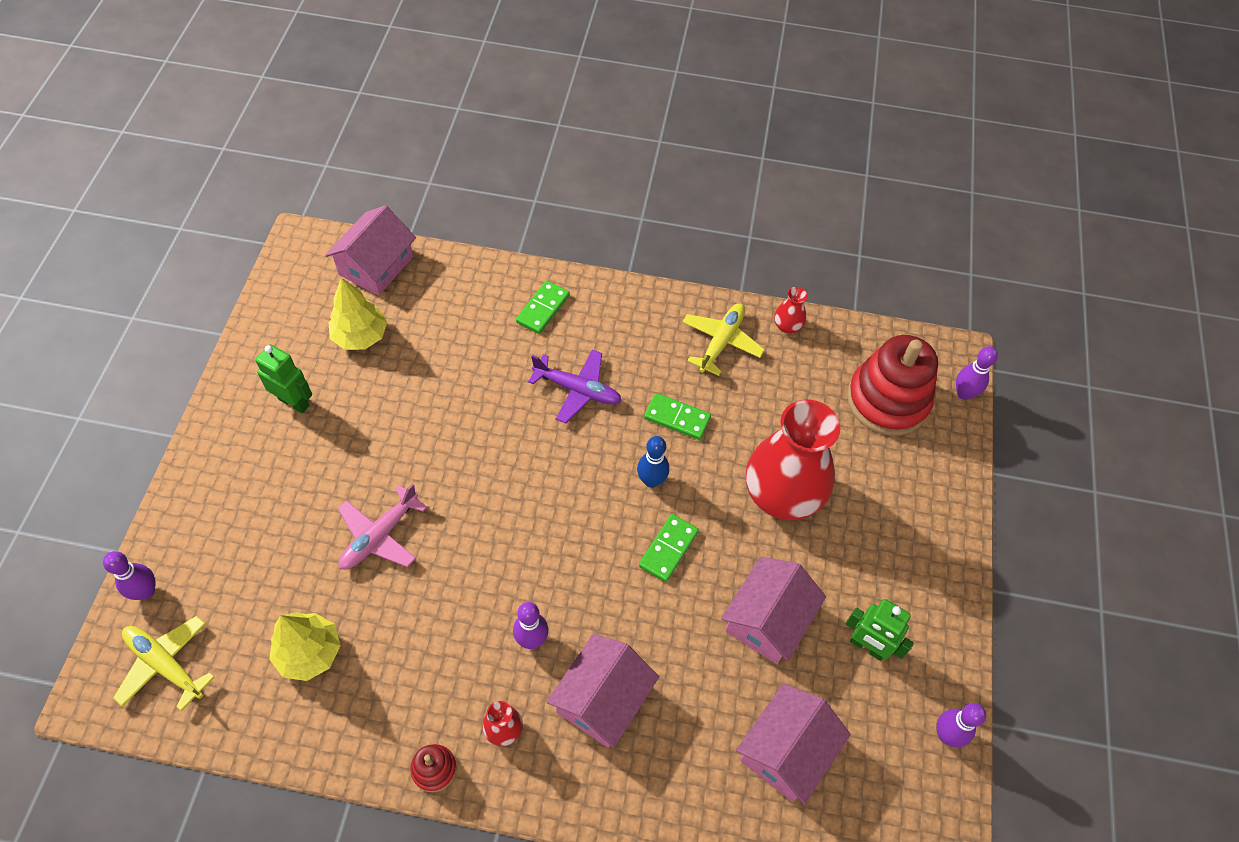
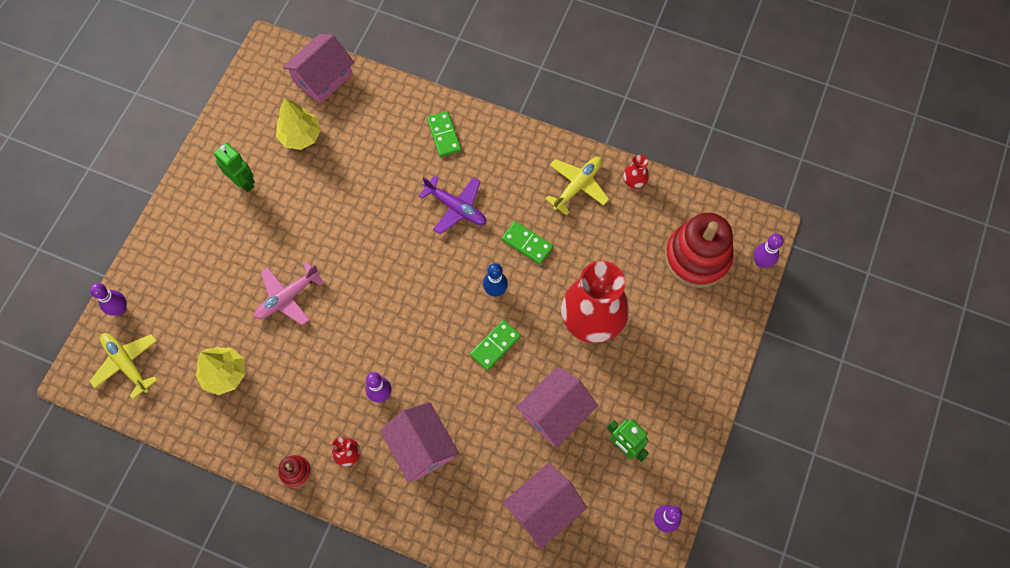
camera: 15 degrees right, 10 degrees up
green domino [516,280,570,334] -> green domino turned 60 degrees counterclockwise [427,111,461,157]
pink house [547,634,659,748] -> pink house turned 75 degrees counterclockwise [380,402,459,483]

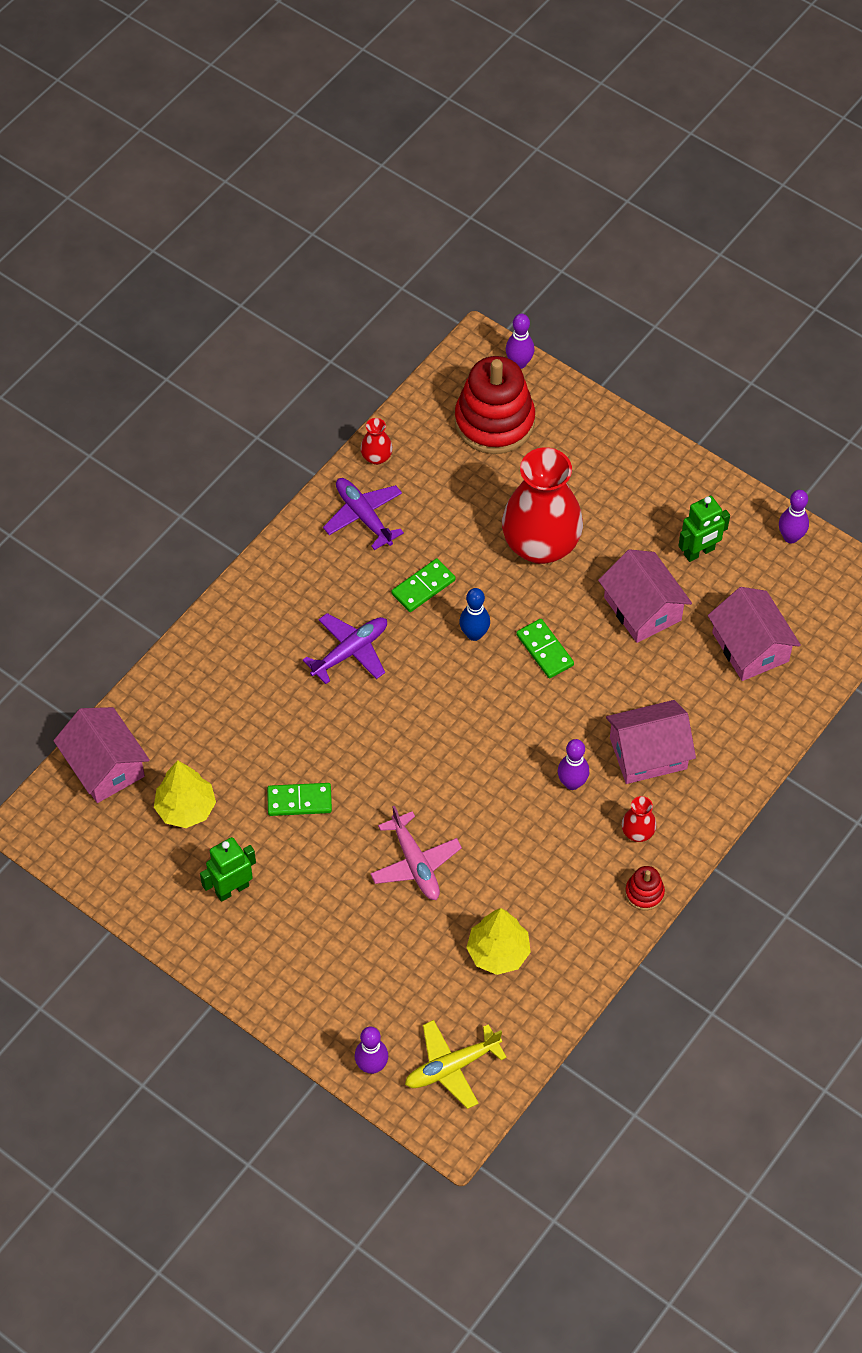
camera: 75 degrees left, 10 degrees down
green domino [427,111,461,157] -> green domino moved to [267,783,332,816]
yellow plane [545,157,609,215] -> purple plane [323,478,404,550]

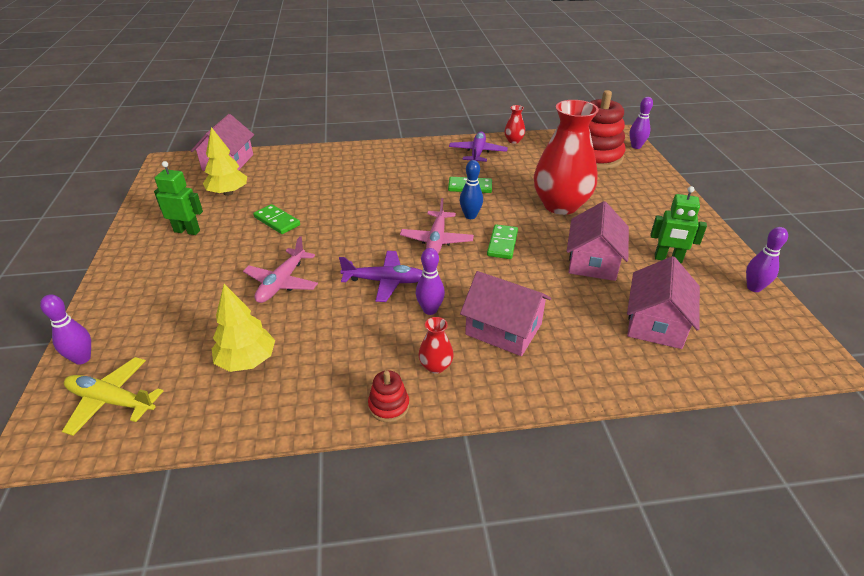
camera: 45 degrees right, 20 degrees down
purple plane [303,613,387,684] -> purple plane moved to [339,251,422,302]
none -> pink plane [400,198,474,253]

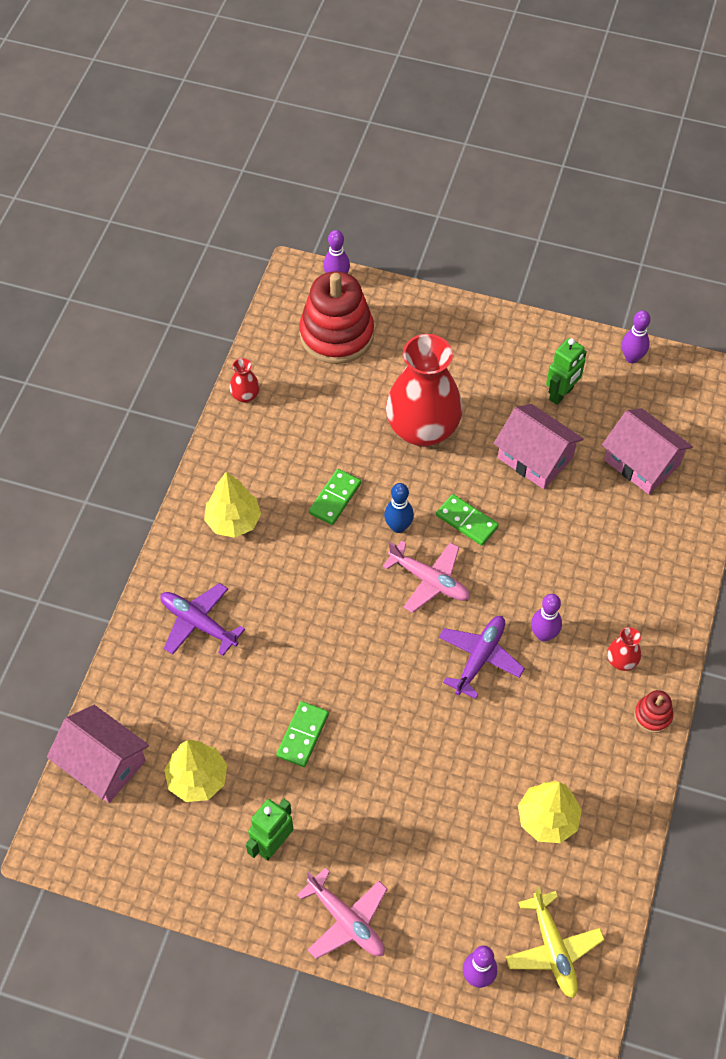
camera: 65 degrees left, 20 degrees up
yellow plane [62,357,163,436] -> yellow plane turned 60 degrees counterclockwise [506,886,605,998]
pink plane [243,236,318,303] -> pink plane moved to [297,868,387,959]
green domino [253,204,300,234] -> green domino turned 45 degrees counterclockwise [276,701,329,767]
purple plane [449,132,508,162] -> purple plane moved to [161,583,245,656]
pink house [460,271,551,356] -> none
none -> yellow tree [204,472,261,538]

